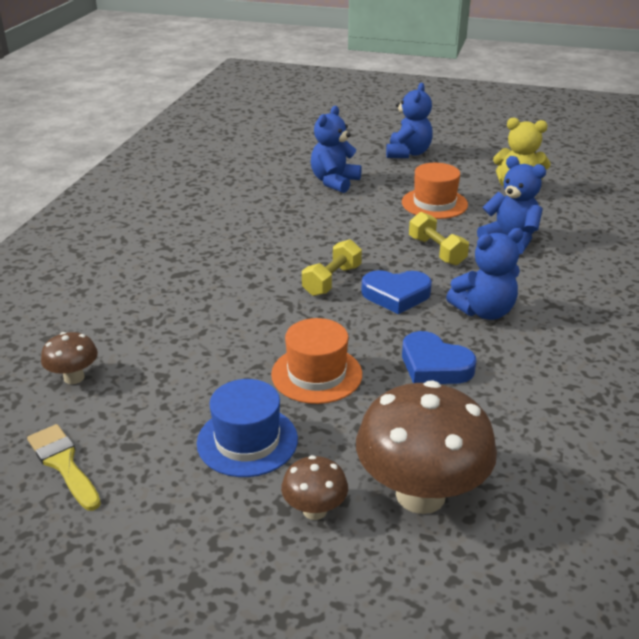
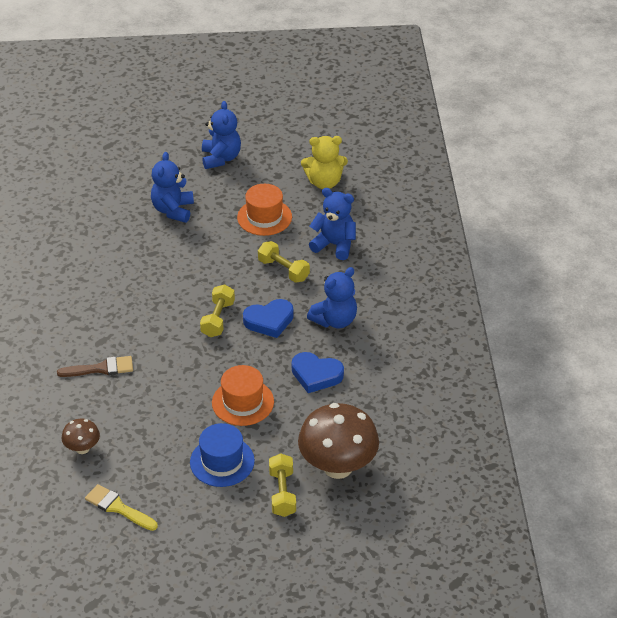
camera: 20 degrees left, 10 degrees up
brown mushroom [281,455,348,520] -> yellow dumbbell [269,453,296,517]
none -> brown brush [57,356,133,377]

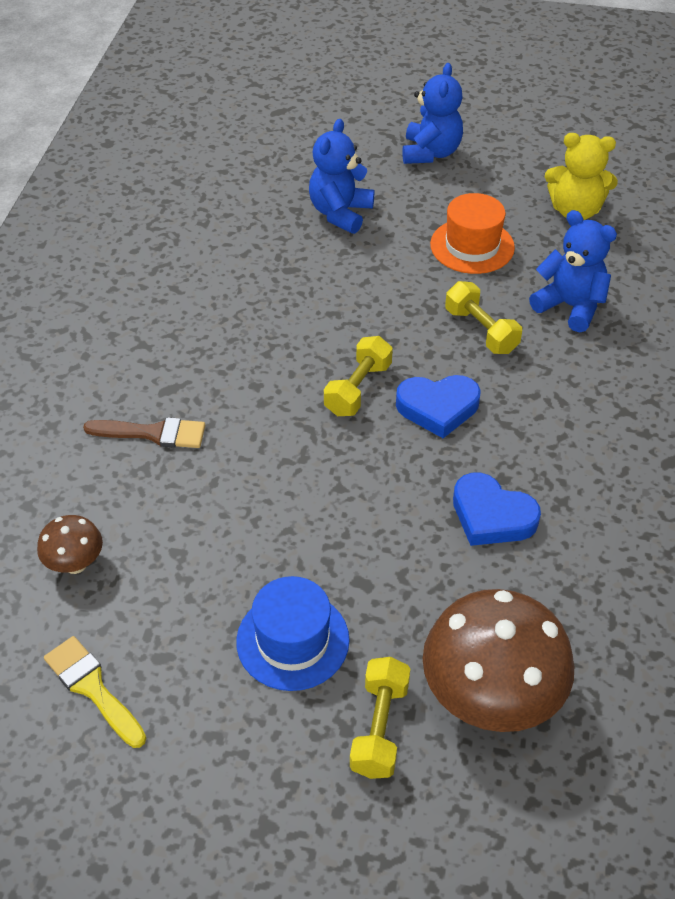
camera: 15 degrees right, 5 degrees up
orange hat [212,365,274,426] -> none
blue teddy bear [307,267,357,328] -> none

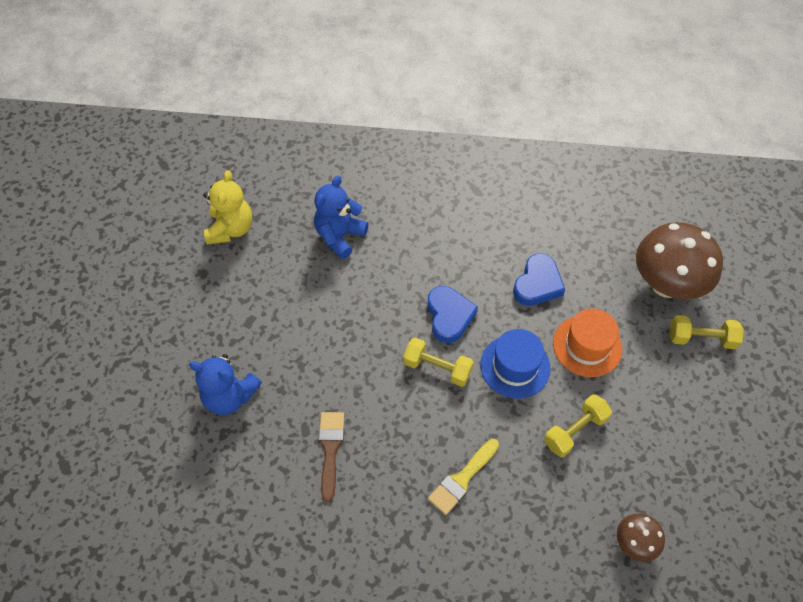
camera: 95 degrees left, 10 degrees up
yellow brush [44,636,146,748] -> yellow brush moved to [428,439,499,515]
brown brush [83,417,205,448] -> brown brush moved to [318,412,344,502]
blue hat [236,576,350,691] -> blue hat moved to [480,329,551,399]
blue teddy bear [402,63,463,164] -> none
orange hat [430,193,515,274] -> orange hat moved to [553,308,622,377]
yellow dumbbell [445,281,522,354] -> yellow dumbbell moved to [544,394,612,457]

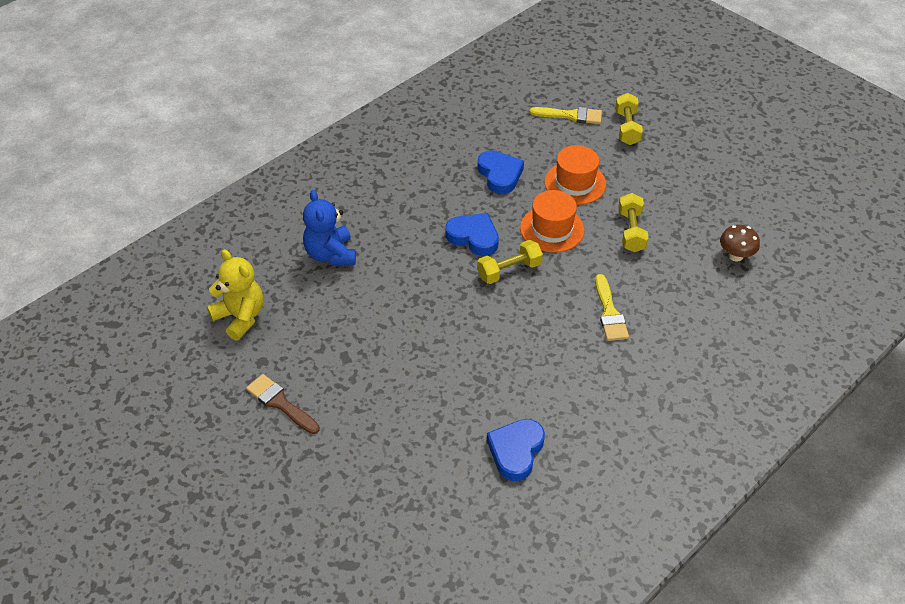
camera: 50 degrees left, 10 degrees down
blue teddy bear [189,354,262,415] -> none
brown brush [318,412,344,502] -> brown brush moved to [246,374,320,434]
blue hat [480,329,551,399] -> orange hat [520,190,584,253]
brown mushroom [636,222,723,299] -> yellow brush [530,107,602,124]
yellow dumbbell [670,315,744,349] -> yellow dumbbell turned 45 degrees counterclockwise [615,93,643,145]
none -> blue heart [487,419,545,481]

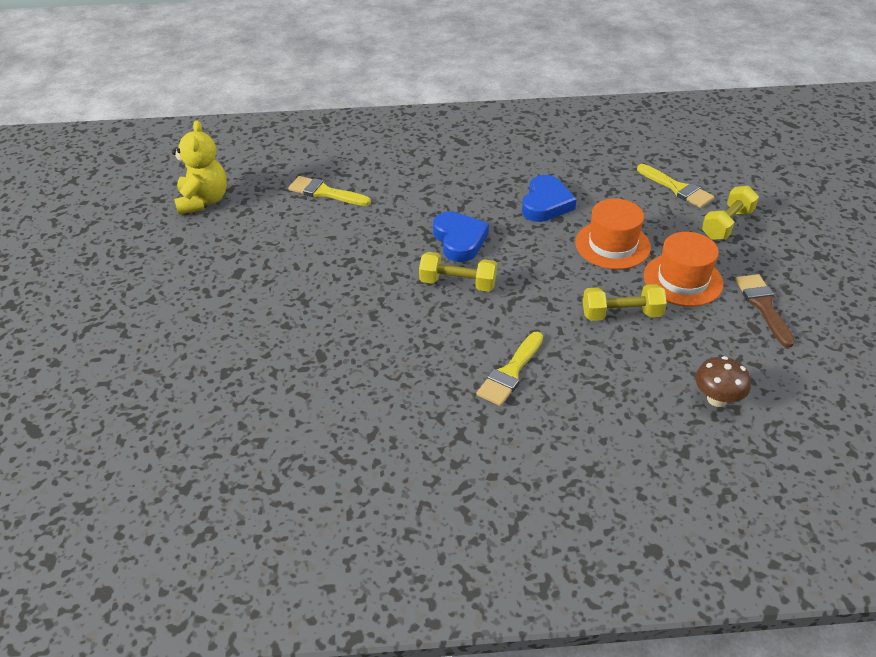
camera: 40 degrees right, 5 degrees down
brown brush [246,374,320,434] -> brown brush moved to [735,274,795,348]
blue teddy bear [303,190,356,265] -> yellow brush [288,176,371,206]
blue heart [487,419,545,481] -> none
orange hat [520,190,584,253] -> orange hat moved to [644,232,723,307]
yellow dumbbell [618,193,648,252] -> yellow dumbbell turned 45 degrees clockwise [583,284,667,321]

